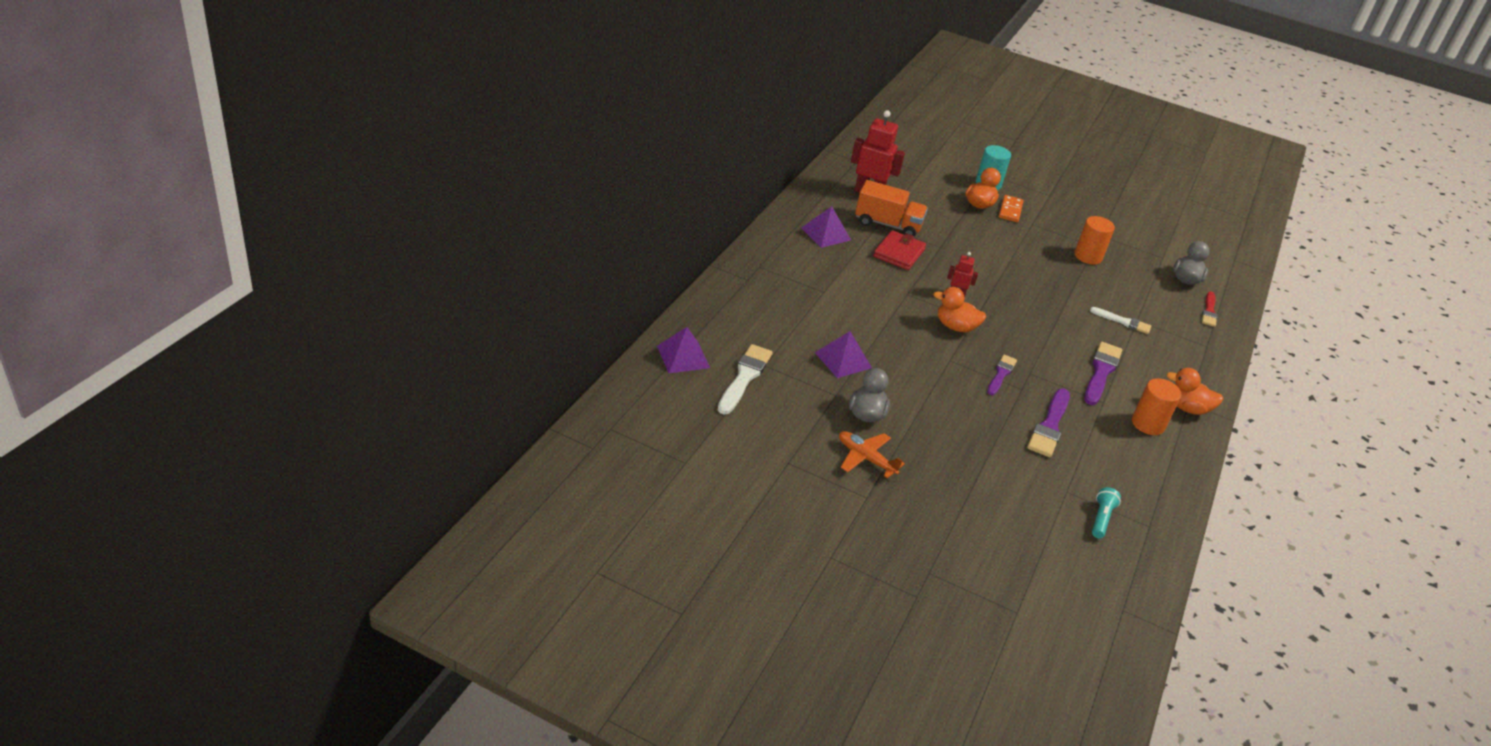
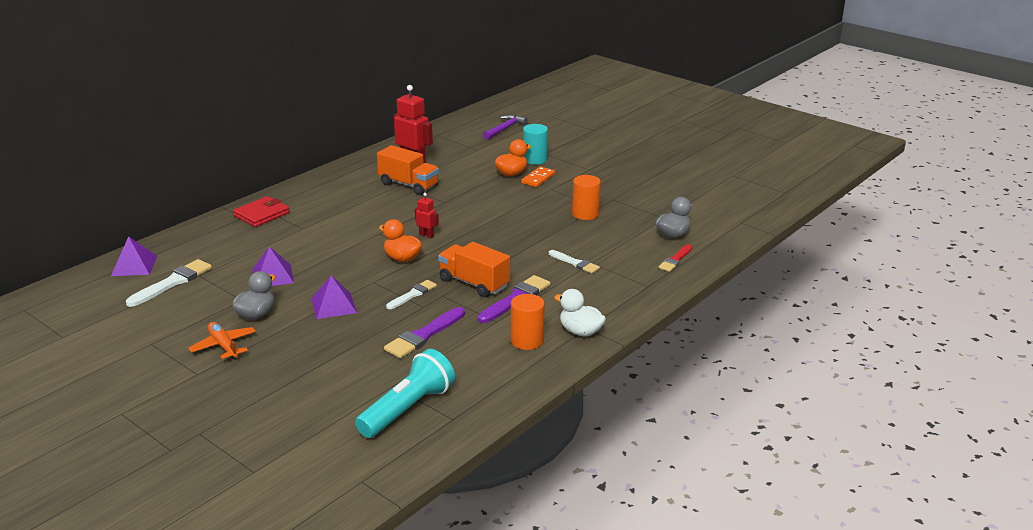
camera: 20 degrees right, 10 degrees down
purple pyramid [801,206,851,248] -> purple pyramid moved to [311,275,357,319]
red wallet [873,230,926,270] -> red wallet moved to [233,196,289,227]
purple brush [987,355,1017,395] -> white brush [386,280,437,309]
turquoise flashlight [1092,487,1121,538] -> turquoise flashlight [355,349,455,438], size x2.03
orange duck [1166,368,1223,415] -> white duck [554,289,606,336]
none -> orange truck [438,242,510,297]
none -> purple hammer [483,115,528,140]

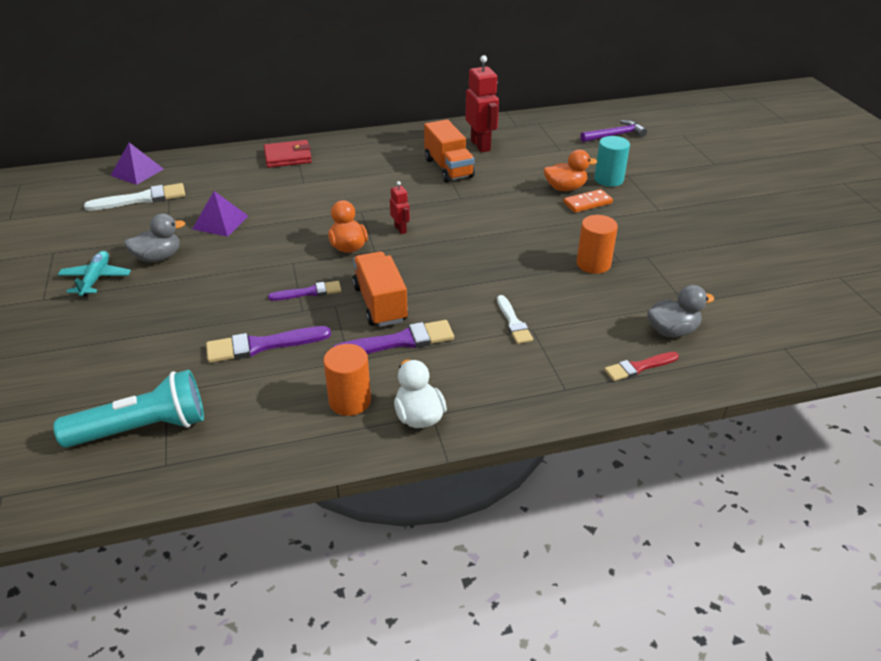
camera: 35 degrees right, 10 degrees up
orange plane [188,322,256,359] -> turquoise plane [58,251,131,297]
purple pyramid [311,275,357,319] -> none
white brush [386,280,437,309] -> purple brush [268,281,341,301]

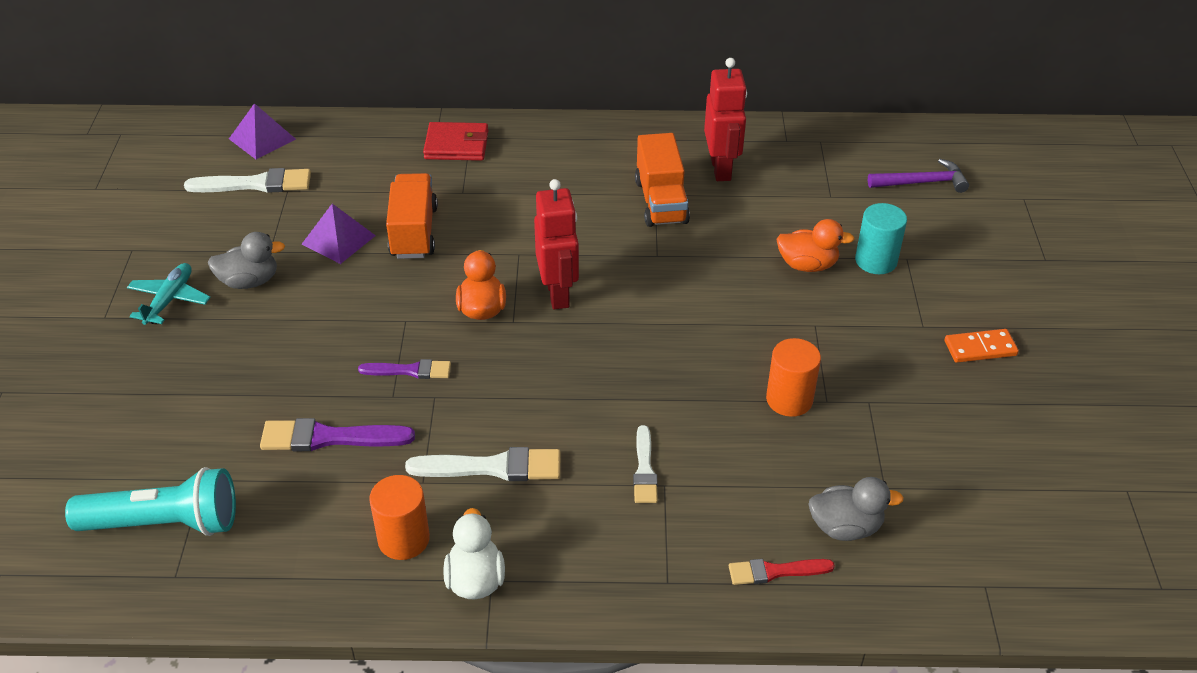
camera: 15 degrees right, 5 degrees up
purple brush [332,320,454,354] -> white brush [405,447,560,481]
orange truck [352,251,408,327] -> orange truck moved to [386,173,438,259]
red robot [390,181,410,234] -> red robot [534,179,579,309], size x1.97
orange domino [563,189,613,213] -> orange domino moved to [944,329,1019,363]

